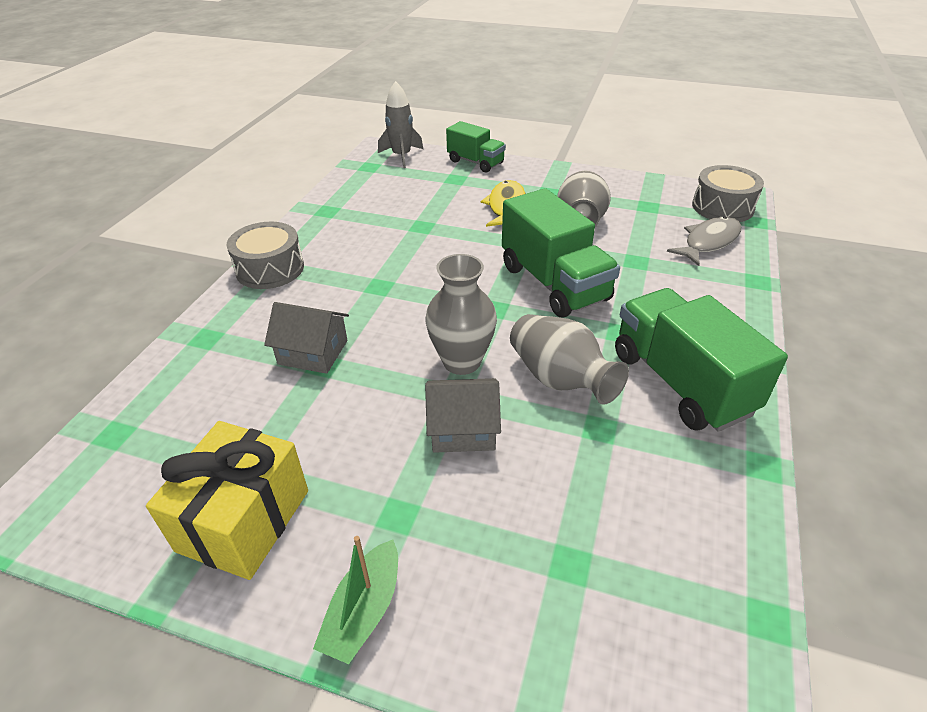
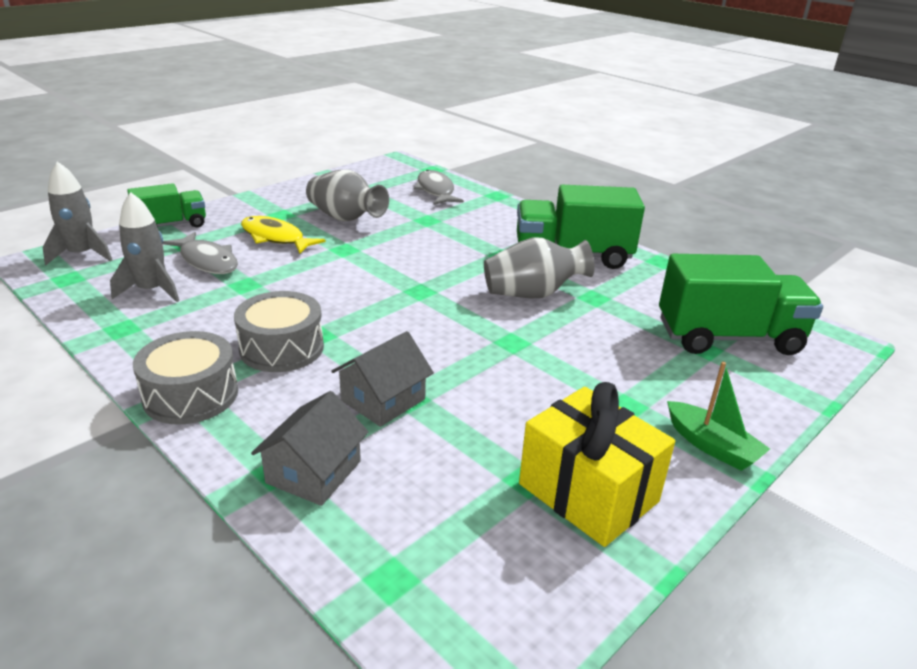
camera: 65 degrees left, 10 degrees down
grey vase [425,254,497,375] -> none
grey house [425,378,501,453] -> grey house moved to [251,391,369,506]
green truck [502,188,620,317] -> green truck moved to [659,254,823,355]
grey drum [692,165,764,222] -> grey drum moved to [234,291,324,372]
none -> grey rocket [110,192,179,302]
none -> grey fish [163,232,238,274]

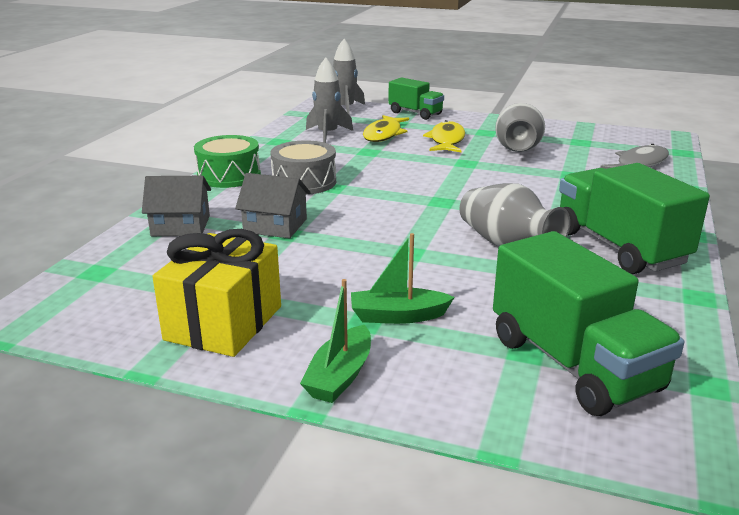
camera: 65 degrees right, 5 degrees down
grey drum [133,331,238,425] -> green drum [194,135,261,188]
grey fish [163,232,238,274] -> yellow fish [363,115,409,142]
none -> green boat [351,233,455,324]

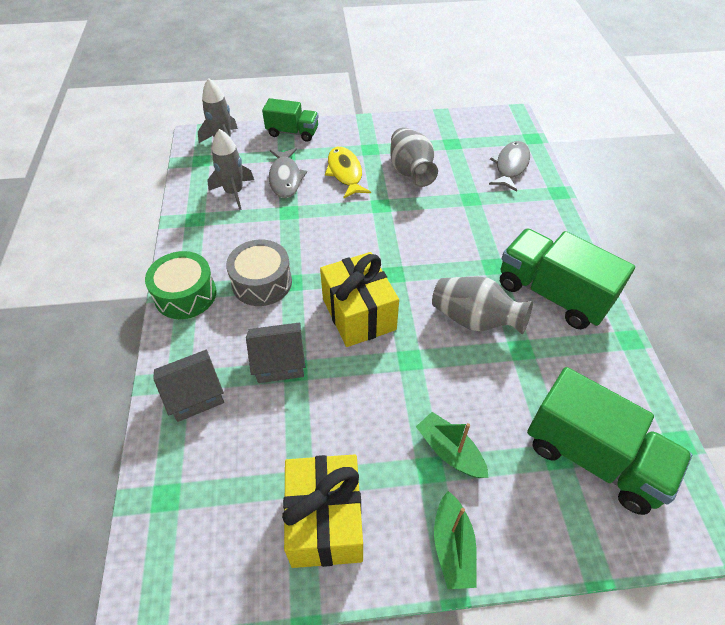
camera: 25 degrees left, 25 degrees up
green boat [351,233,455,324] -> green boat turned 75 degrees clockwise [416,412,489,478]
yellow fish [363,115,409,142] -> grey fish [269,148,307,198]
none -> yellow gift [320,252,399,347]

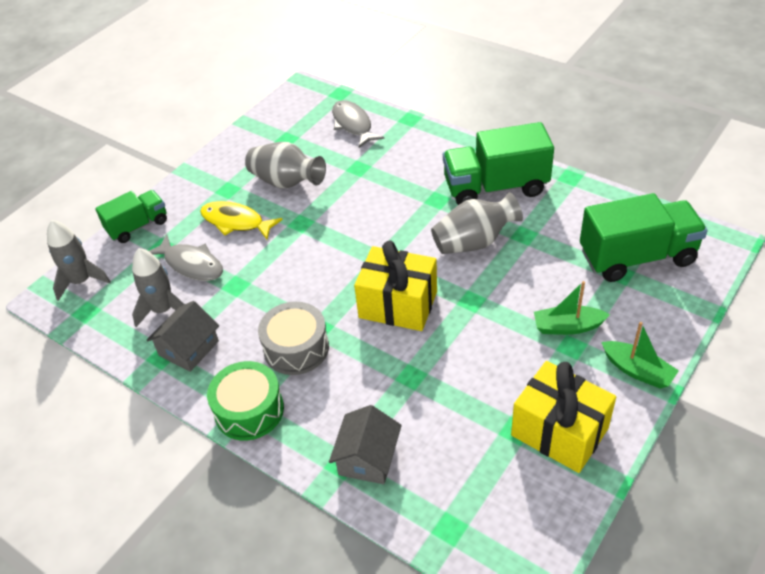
camera: 45 degrees left, 5 degrees down
grey house [246,323,306,383] -> grey house moved to [147,301,219,372]

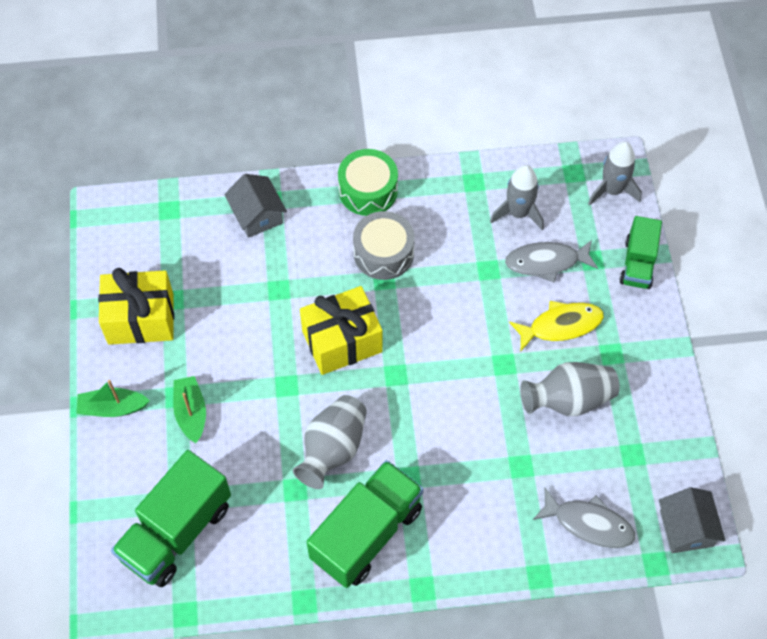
camera: 135 degrees right, 15 degrees up
grey house [147,301,219,372] -> grey house moved to [659,487,726,553]
green boat [534,281,610,335] -> green boat turned 60 degrees counterclockwise [173,376,206,443]

